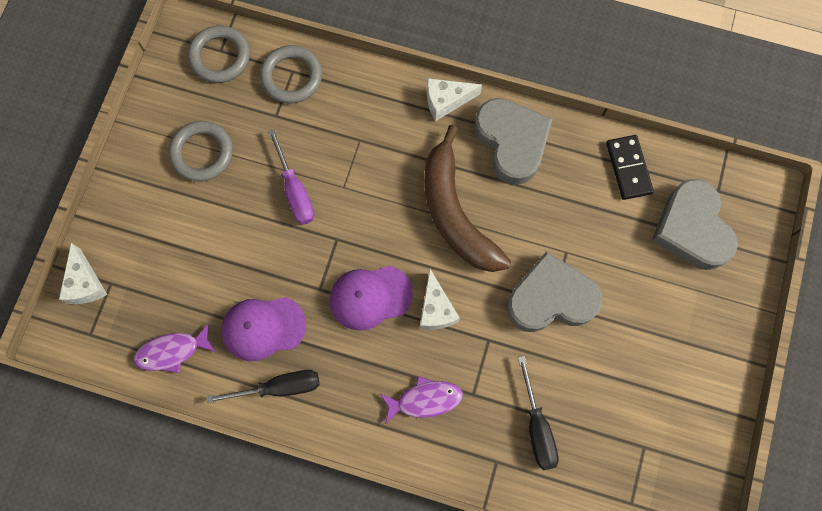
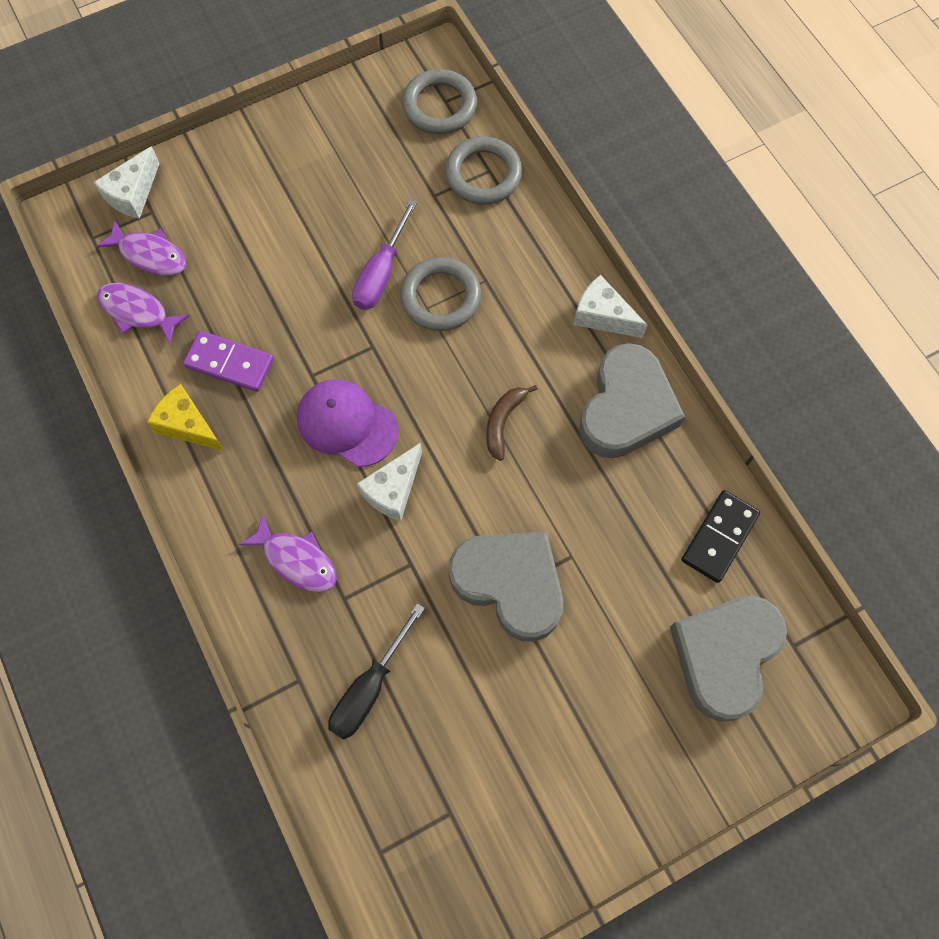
camera: 45 degrees right, 5 degrees down
grey ring [169,121,233,181] -> grey ring moved to [400,257,481,331]
black screwdriver [206,370,319,404] -> yellow cheese [147,384,224,451]
purple cap [222,297,306,361] -> purple domino [183,331,274,392]
brown banana [424,125,511,272] -> brown banana [486,385,538,461], size x0.43
none -> purple fish [96,220,187,276]

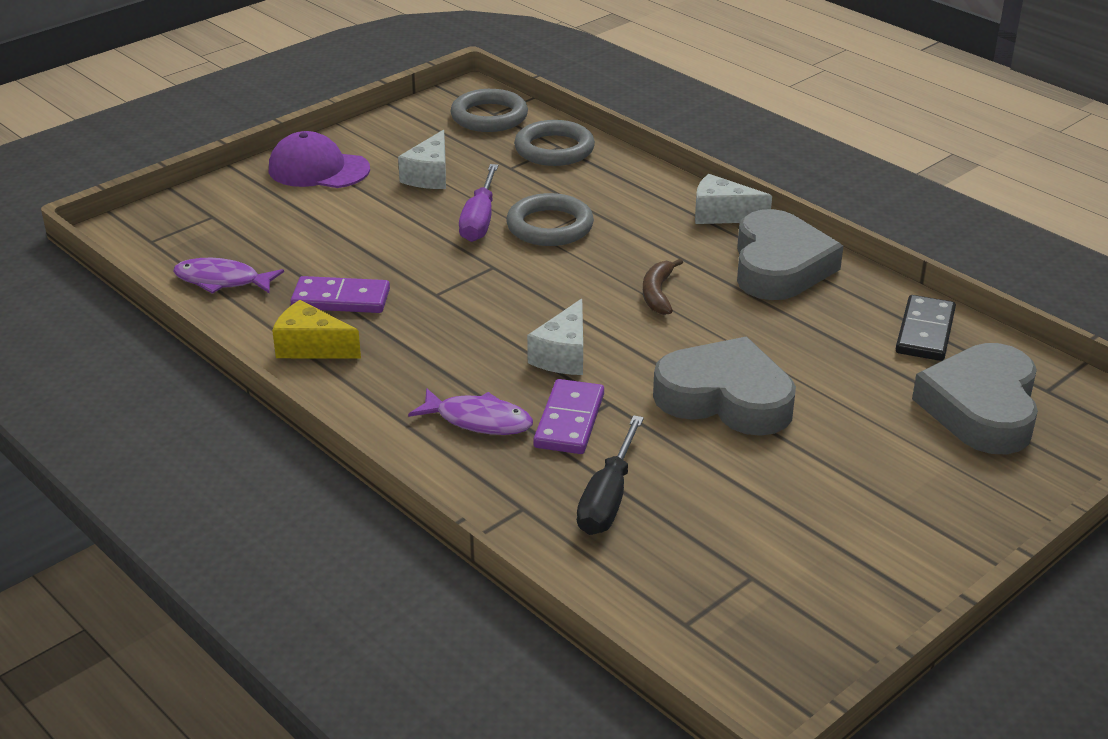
camera: 15 degrees left, 35 degrees down
white cheese [94,146,160,219] -> white cheese moved to [398,130,446,189]
purple fish [96,220,187,276] -> none
purple cap [297,379,399,467] -> purple cap moved to [269,131,370,188]
none -> purple domino [533,379,604,454]

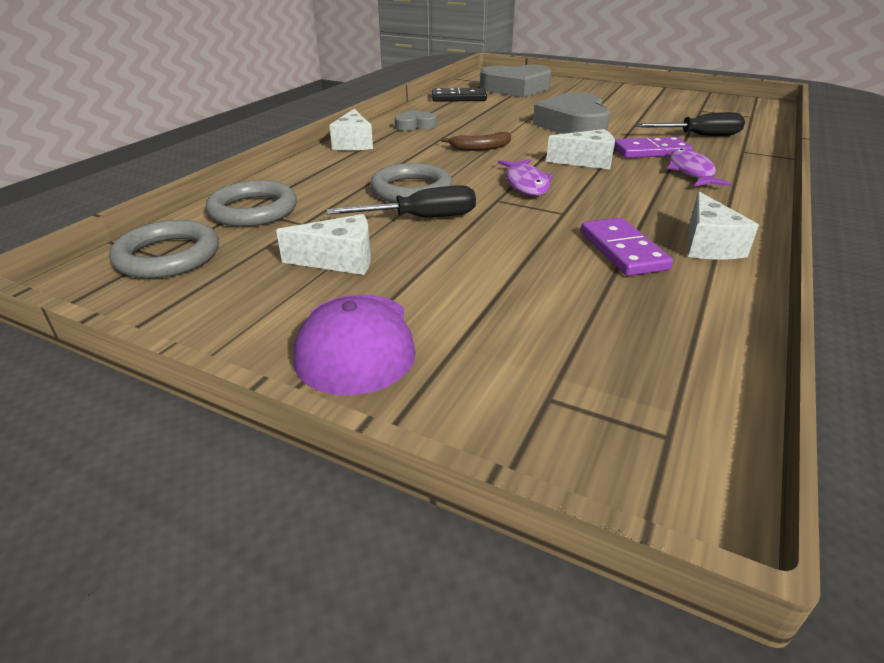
camera: 110 degrees left, 0 degrees up
purple fish [173,258,284,294] -> purple fish moved to [498,159,553,196]
yellow cheese [272,300,361,359] -> white cheese [688,192,759,260]
purple screwdriver [459,164,498,242] -> black screwdriver [327,185,476,217]
grey heart [737,209,843,300] -> grey heart [395,110,437,131], size x0.49

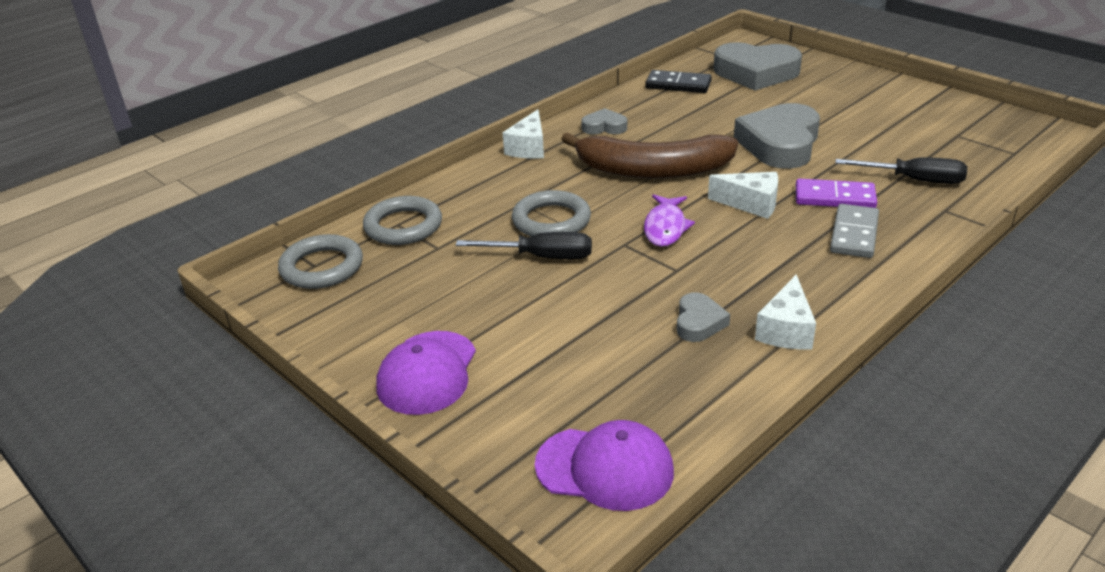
camera: 20 degrees right, 0 degrees up
white cheese [276,214,371,275] -> none
brown banana [441,132,511,151] -> brown banana [561,132,738,178], size x2.33
purple domino [581,217,673,276] -> grey heart [677,292,730,342]
purple fish [667,149,731,186] -> grey domino [830,204,879,258]
none -> purple cap [535,420,674,511]

